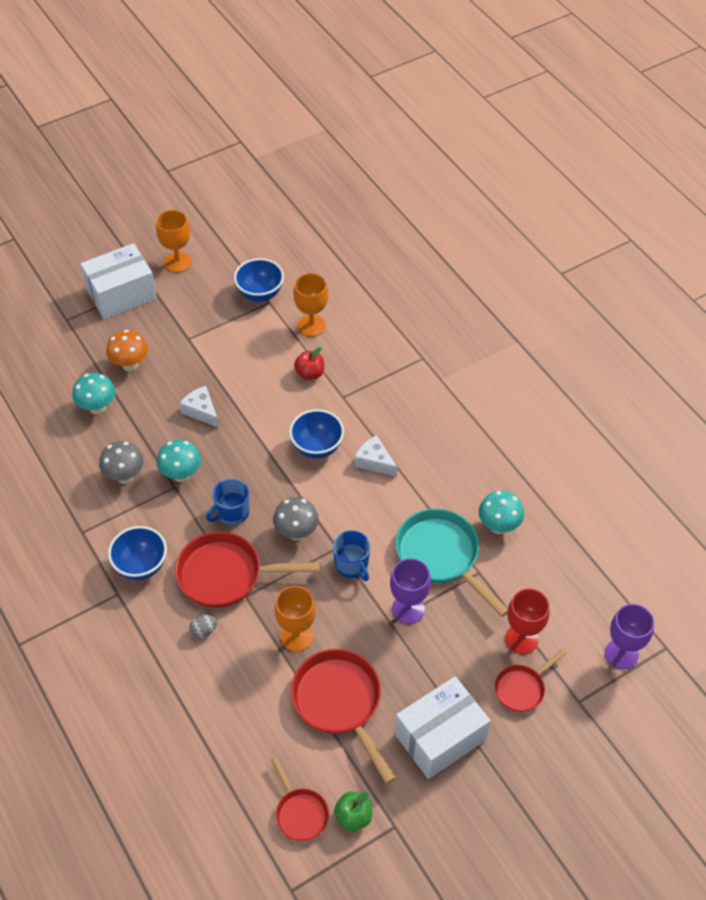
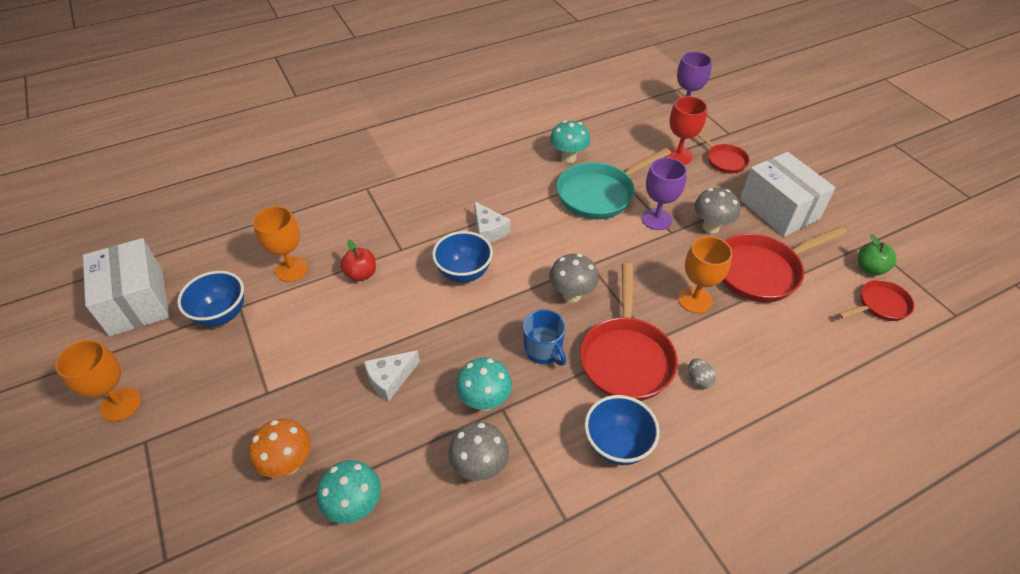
camera: 85 degrees left, 5 degrees down
white box [80,243,157,319] -> white box moved to [83,238,169,336]
blue mug [333,530,370,581] -> none
white cheese [355,435,398,477] -> white cheese turned 75 degrees counterclockwise [474,201,510,242]
none -> grey mushroom [694,188,740,233]

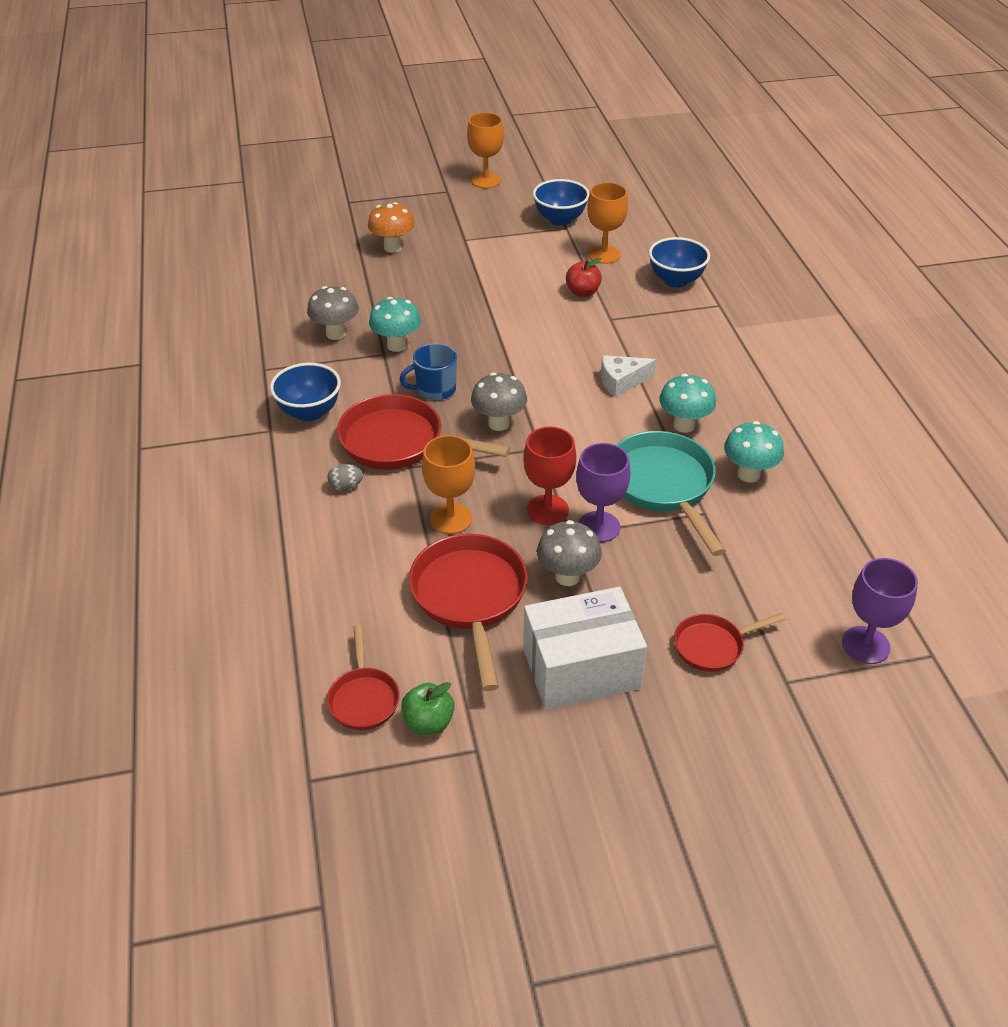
camera: 105 degrees right, 5 degrees down
white box [83,238,169,336] -> none
turquoise mushroom [317,460,381,524] -> turquoise mushroom moved to [659,374,716,433]
white cheese [364,350,420,402] -> none
blue bowl [432,231,493,283] -> blue bowl moved to [649,237,710,288]
red goblet [666,96,707,165] -> red goblet moved to [523,427,576,525]

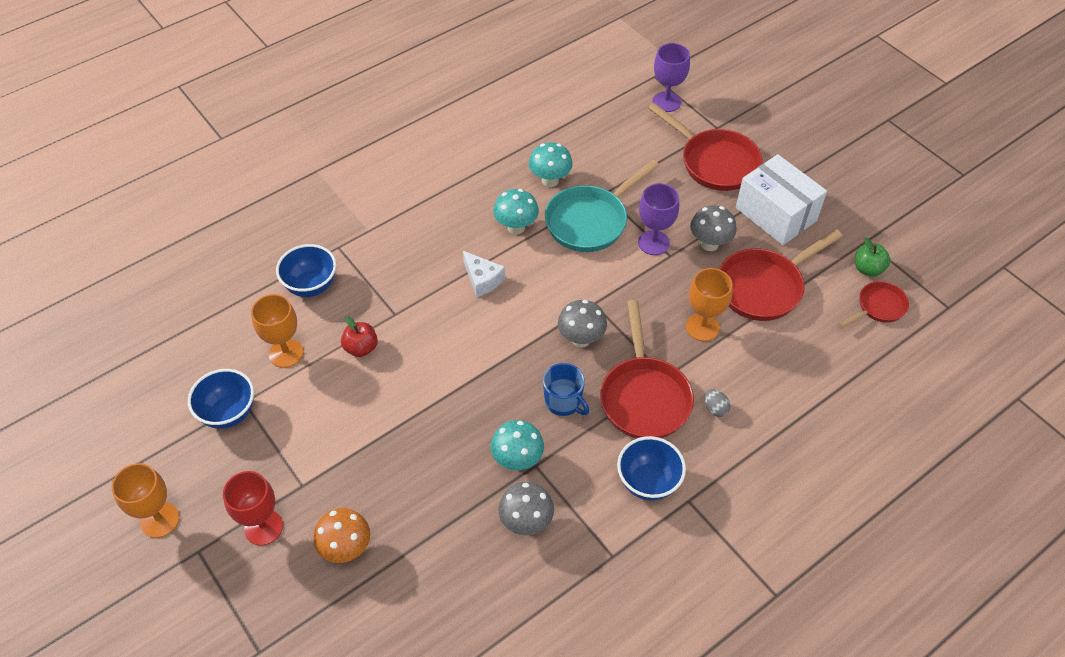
camera: 115 degrees left, 10 degrees up
red goblet [523,427,576,525] -> red goblet moved to [223,471,283,546]
red pan [674,613,786,672] -> red pan [648,103,763,191], size x1.78

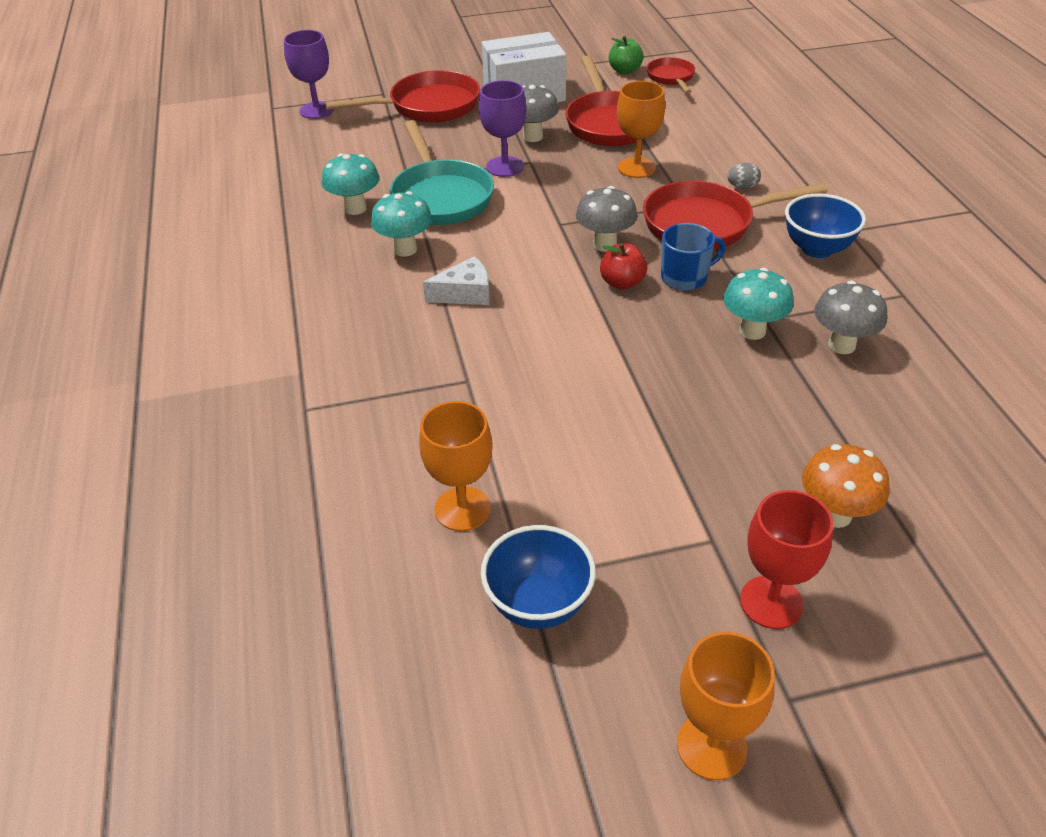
camera: 65 degrees left, 10 degrees down
blue bowl [276,244,336,297] -> none
red apple [341,316,378,357] -> red apple moved to [600,243,647,290]
red pan [600,300,694,439] -> red pan turned 150 degrees clockwise [643,181,827,250]

